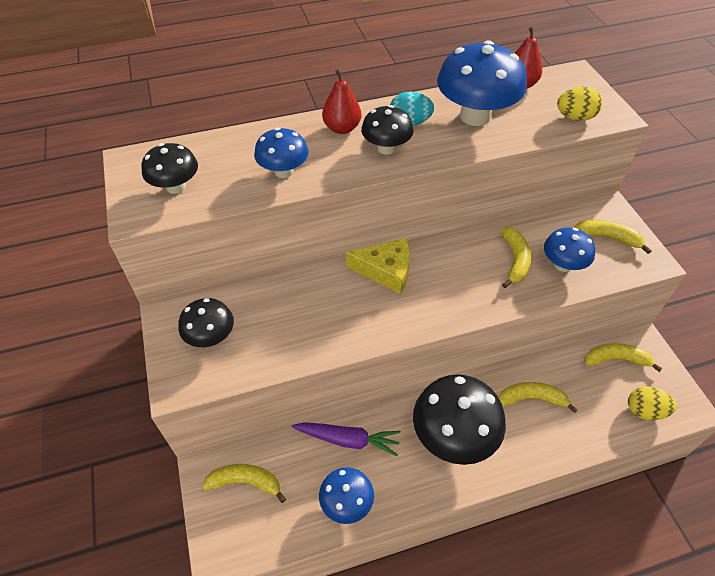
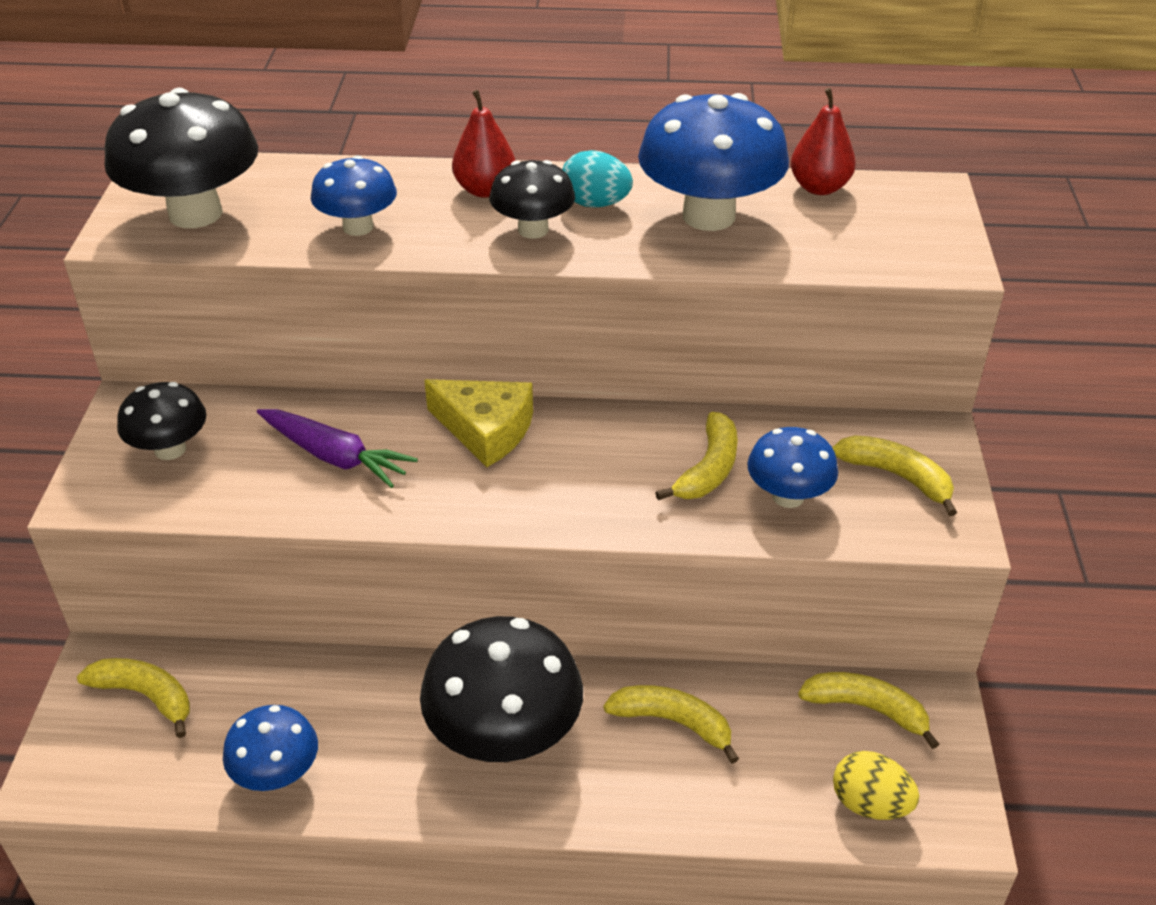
camera: 20 degrees right, 10 degrees down
black mushroom [141,143,198,194] -> black mushroom [104,88,258,228], size x1.75
purple carrot [292,422,401,456] -> purple carrot moved to [257,409,418,488]
yellow egg [557,86,602,121] -> none

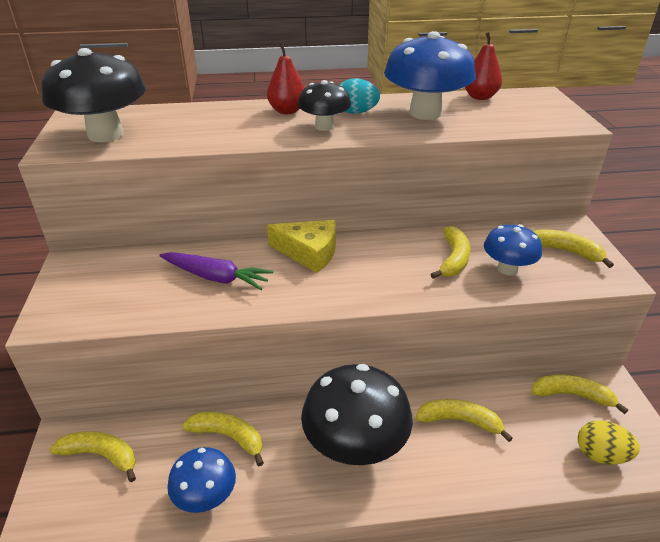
camera: 10 degrees left, 5 degrees down
black mushroom [117,382,206,460] -> none
blue mushroom [311,155,397,236] -> none
none -> yellow banana [182,412,264,466]

